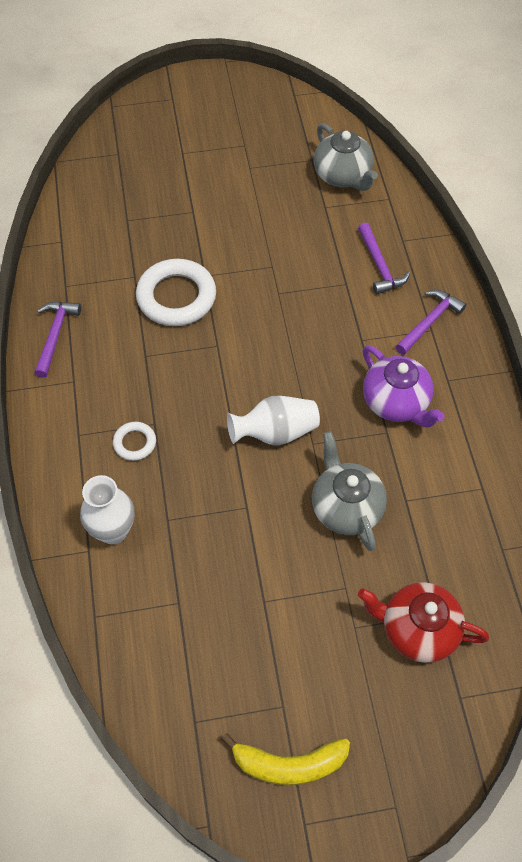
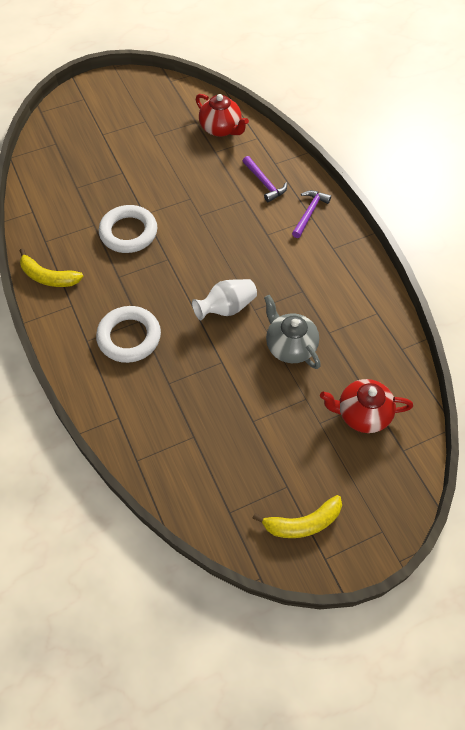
camera: 15 degrees left, 0 degrees up
purple hammer [34,302,81,378] -> yellow banana [20,248,84,287]
white vase [80,475,134,544] -> none
white ring [113,422,156,461] -> white ring [96,306,161,363], size x2.02
grey teapot [314,123,378,191] -> red teapot [196,94,249,137]
purple teapot [363,345,445,428] -> none

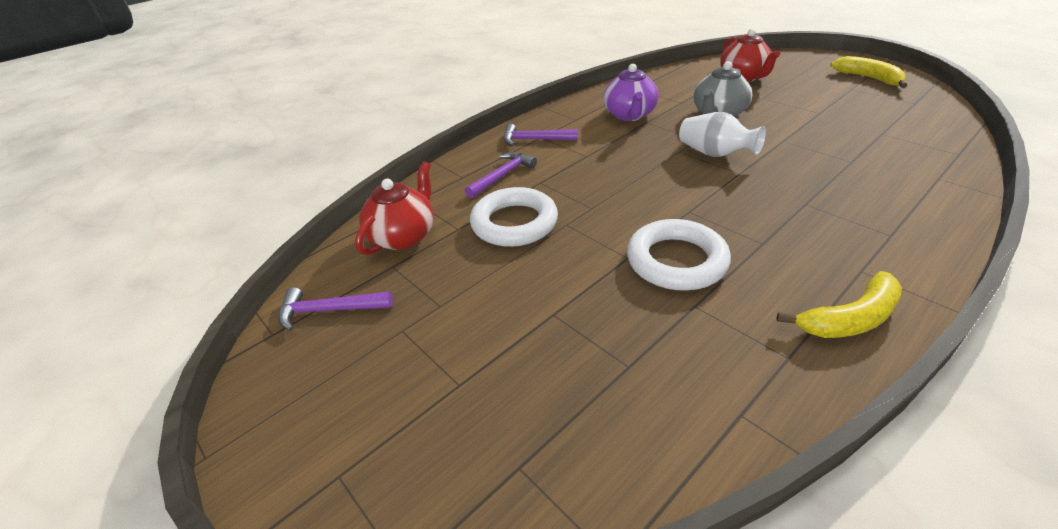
camera: 105 degrees left, 20 degrees down
yellow banana [20,248,84,287] -> yellow banana turned 60 degrees clockwise [777,271,902,338]
white ring [96,306,161,363] -> white ring moved to [470,187,558,247]
none -> purple hammer [278,287,393,331]
none -> purple teapot [604,64,659,121]

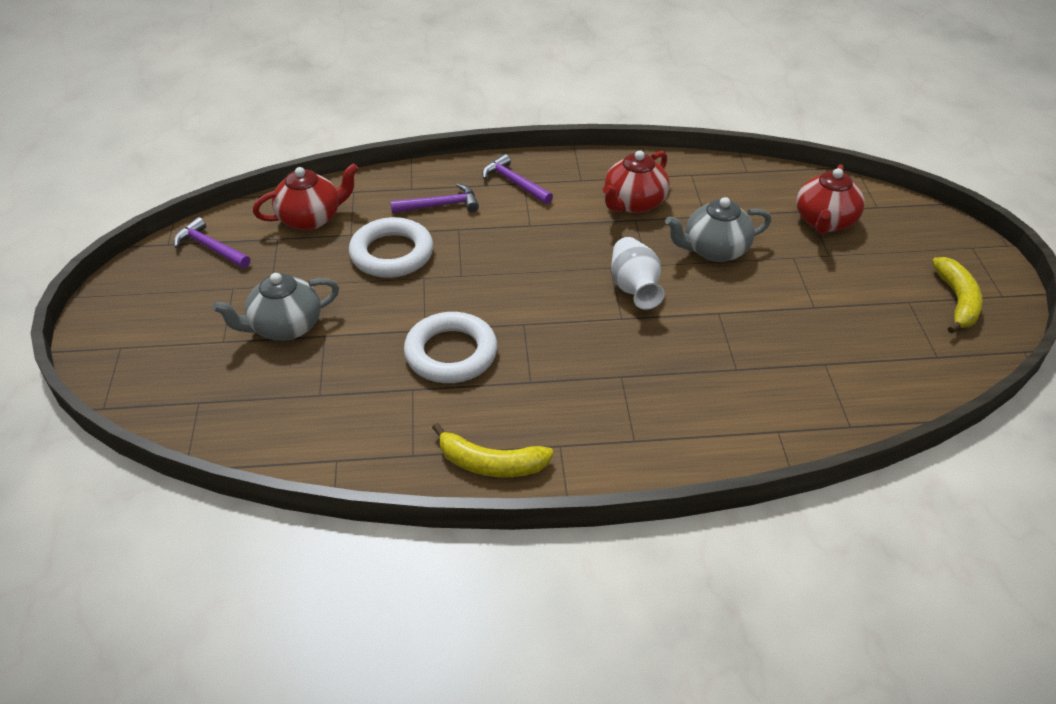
camera: 35 degrees right, 5 degrees up
purple teapot [604,64,659,121] -> red teapot [603,150,669,213]
none -> grey teapot [212,273,339,341]

